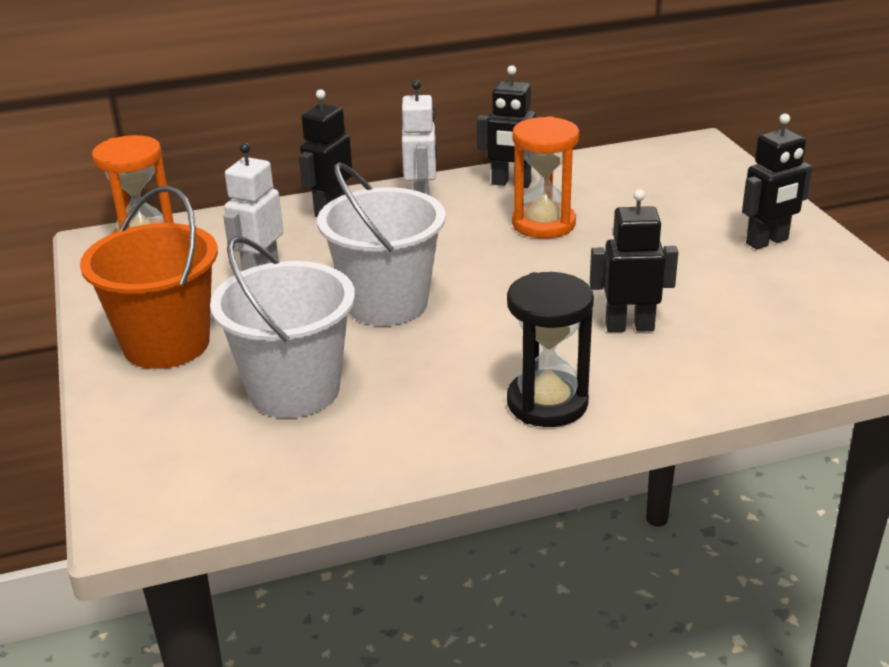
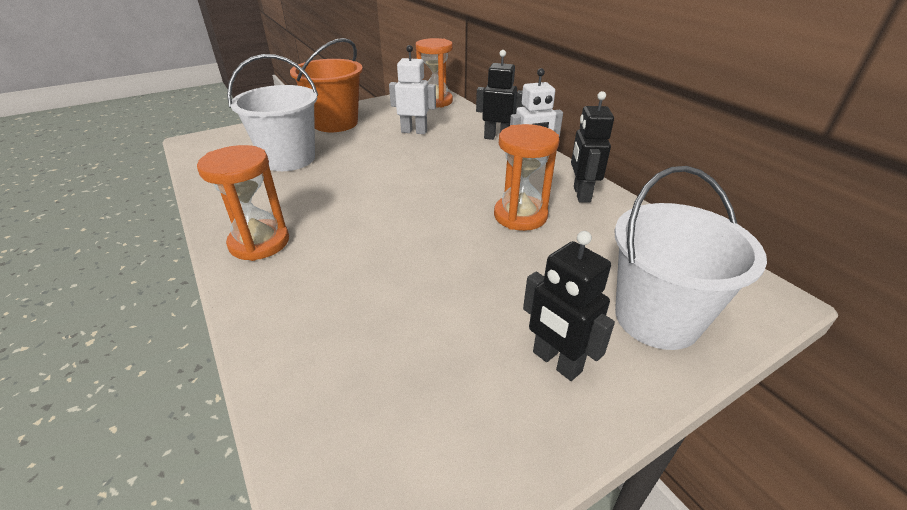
camera: 75 degrees right, 5 degrees up
white bucket [317,162,446,326] -> white bucket moved to [614,166,767,350]
black hourglass [507,272,594,427] -> orange hourglass [197,145,289,261]
black robot [590,189,678,332] -> none

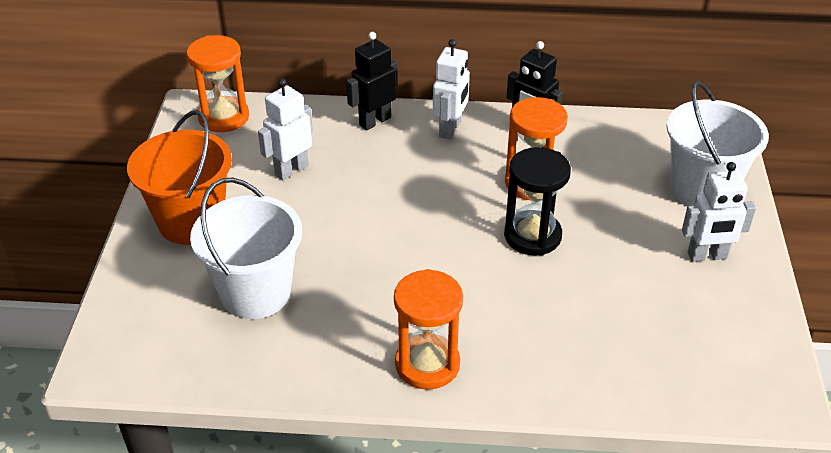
camera: 55 degrees left, 5 degrees up
black robot [523,231,615,381] -> white robot [682,162,756,262]
none -> black hourglass [504,147,571,256]

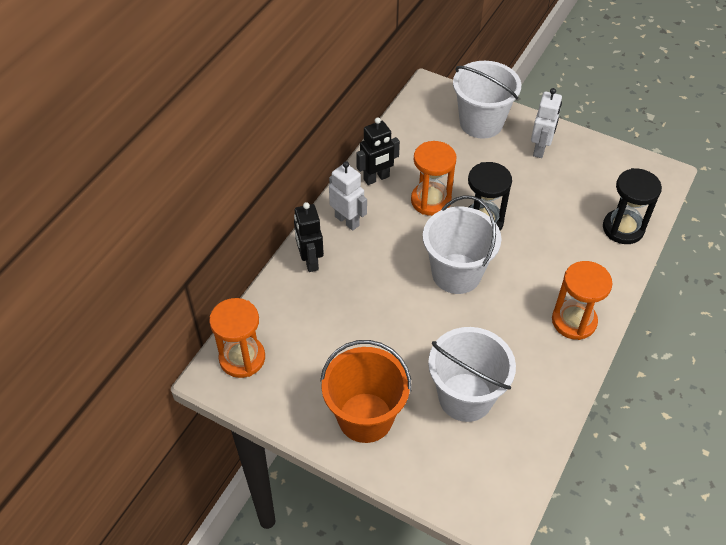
camera: 65 degrees left, 10 degrees up
white robot [258,79,313,180] -> none
none -> white bucket [423,195,502,294]
none -> black hourglass [603,168,662,244]

